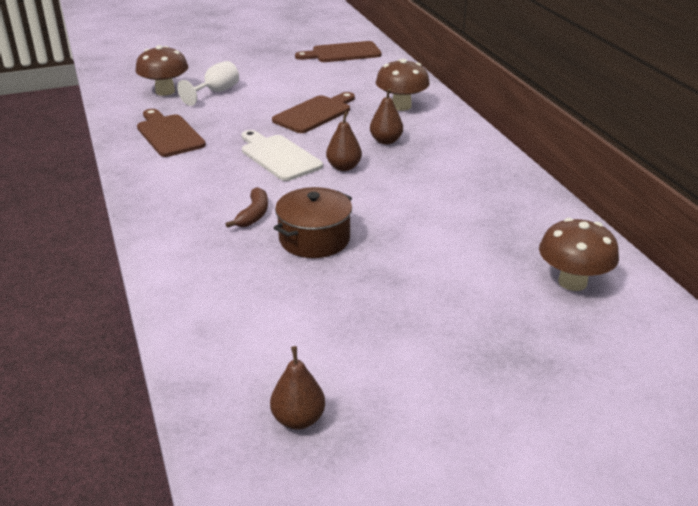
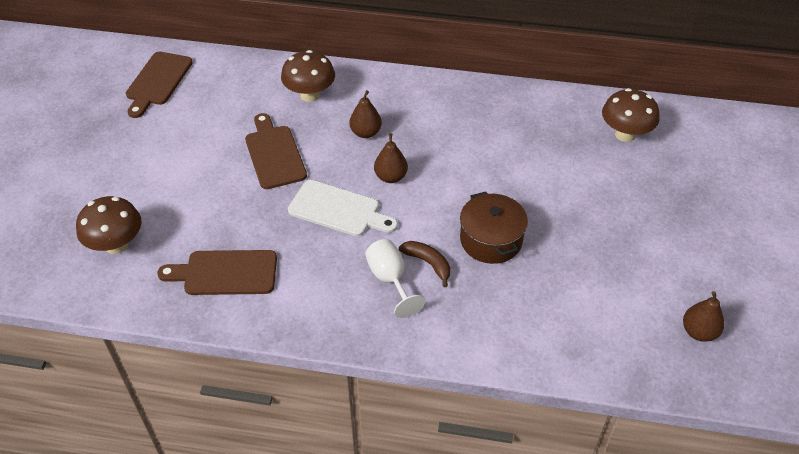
camera: 60 degrees left, 15 degrees up
white goblet [177,61,239,106] -> white goblet moved to [365,239,425,318]
white cutting board [242,130,323,181] -> white cutting board turned 150 degrees counterclockwise [288,180,398,236]

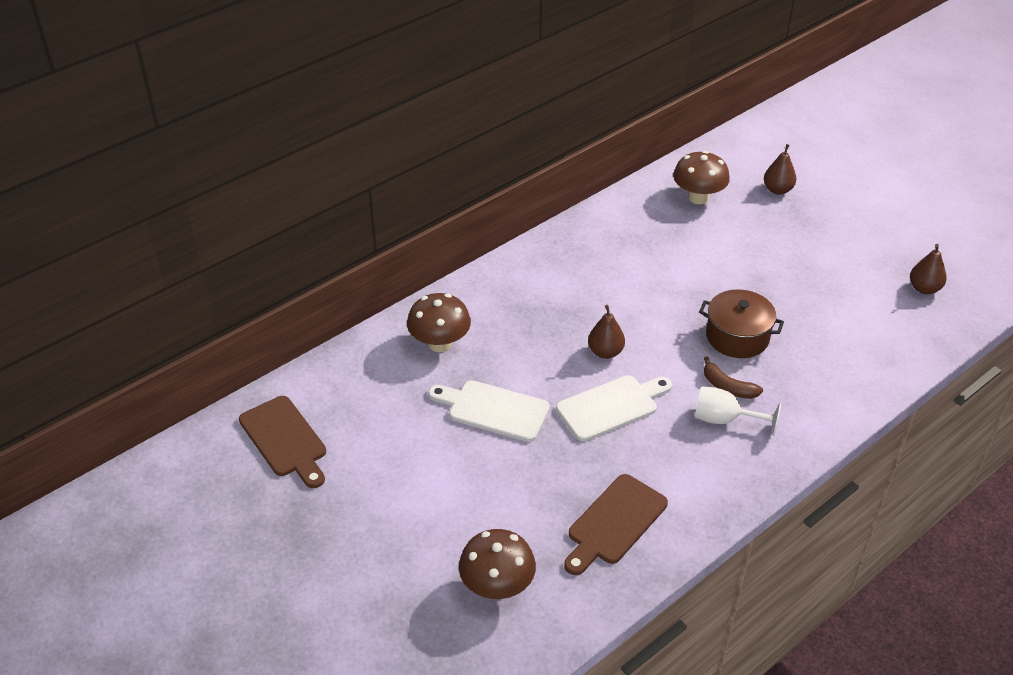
camera: 50 degrees left, 5 degrees down
brown cutting board [245,113,307,189] -> white cutting board [428,380,550,442]
brown pear [349,90,382,138] -> brown pear moved to [764,144,796,195]
brown banana [399,241,450,287] -> brown banana turned 135 degrees counterclockwise [704,356,763,399]

